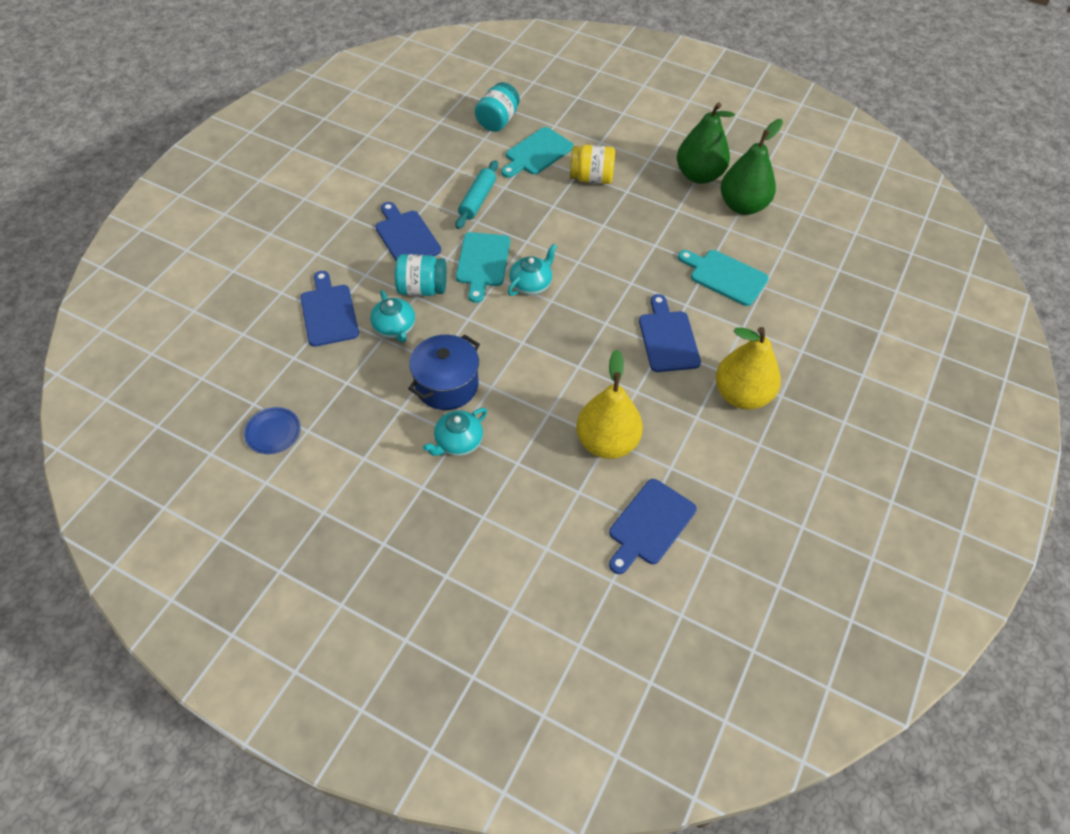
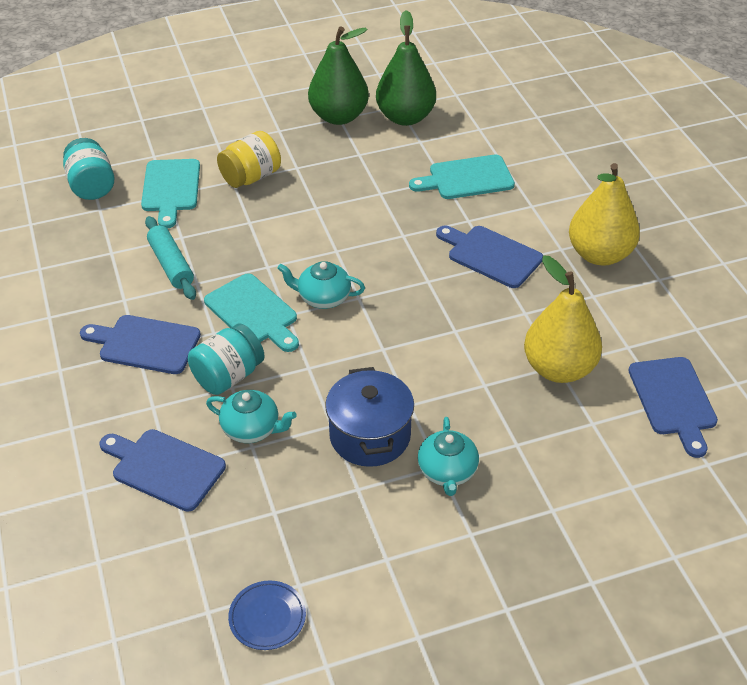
camera: 45 degrees left, 10 degrees down
turquoise teapot [508,244,557,296] -> turquoise teapot turned 75 degrees counterclockwise [277,261,365,309]

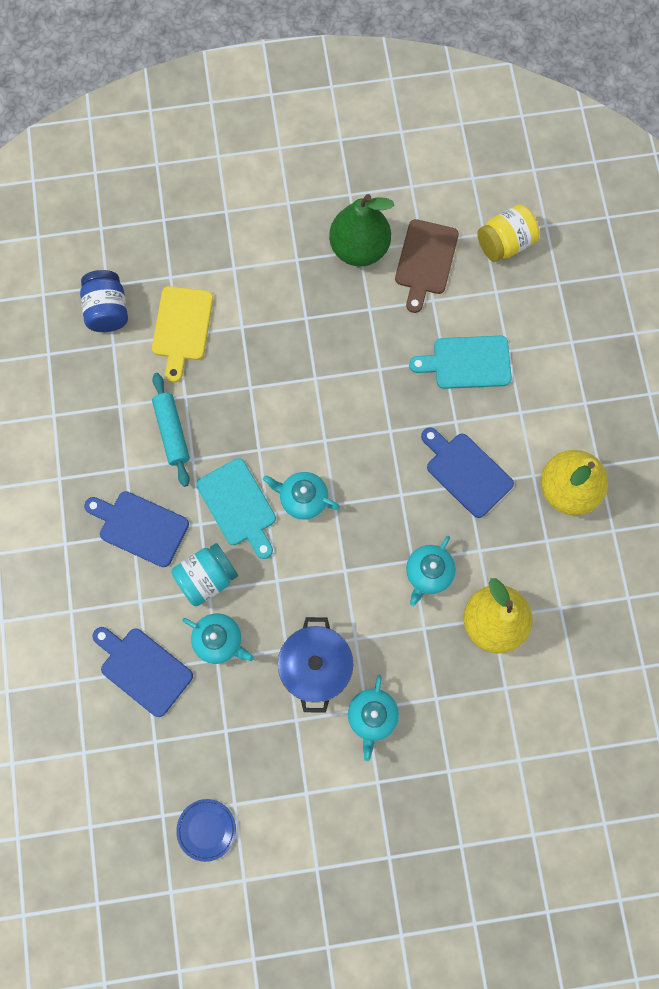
camera: 10 degrees right, 30 degrees up
turquoise jar [63,138,115,200] -> blue jar [80,270,128,332]
turquoise cutting board [141,159,200,228] -> yellow cutting board [152,286,213,383]
yellow jar [217,131,281,188] -> yellow jar moved to [477,204,540,262]
green pear [376,10,436,126] -> brown cutting board [395,219,459,313]
blue cutting board [628,357,718,458] -> none
none -> turquoise teapot [406,536,456,606]

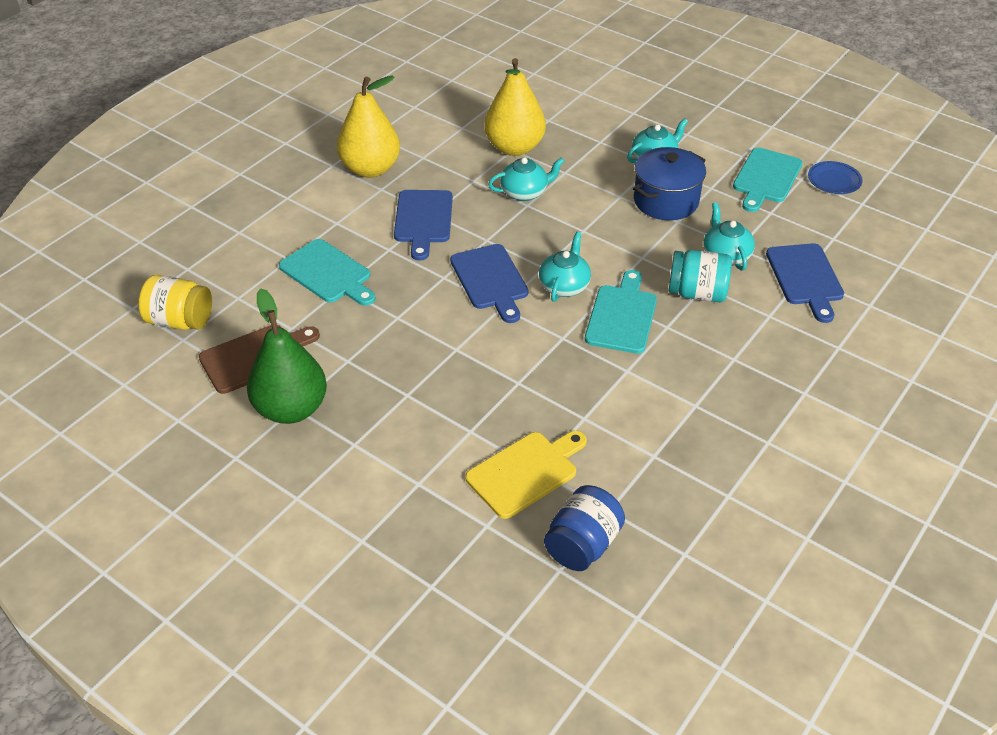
camera: 135 degrees left, 30 degrees down
blue cutting board [84,491,189,567] -> blue cutting board moved to [450,244,528,323]
turquoise rolling pin [152,373,190,487] -> none
turquoise teapot [263,472,340,520] -> turquoise teapot turned 135 degrees counterclockwise [539,232,591,302]
none -> turquoise cutting board [733,147,803,212]

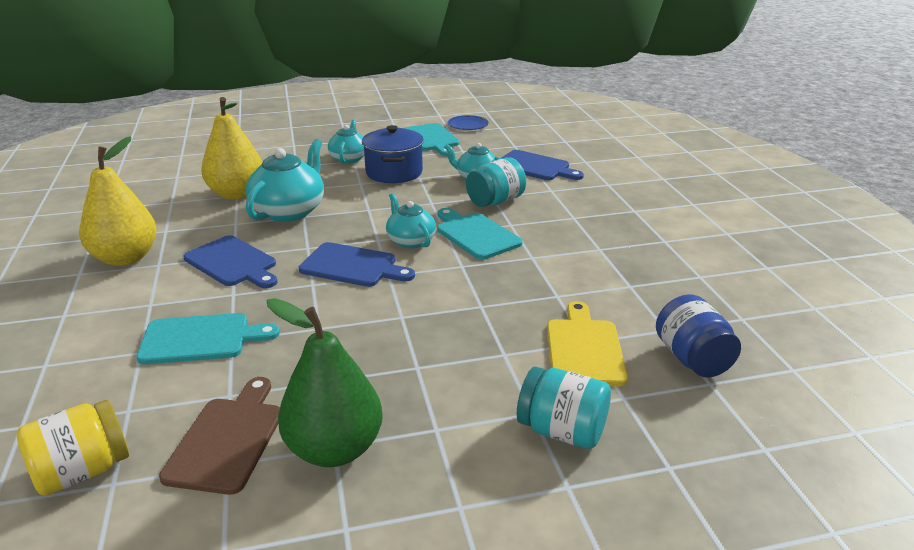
camera: 50 degrees left, 15 degrees down
turquoise teapot [488,157,565,201] -> turquoise teapot [246,139,324,222], size x1.63
none -> turquoise jar [517,366,611,449]

